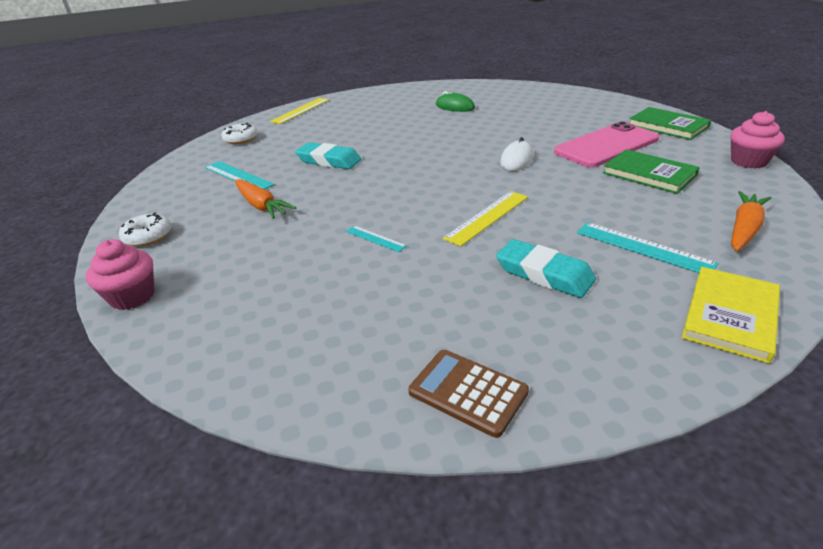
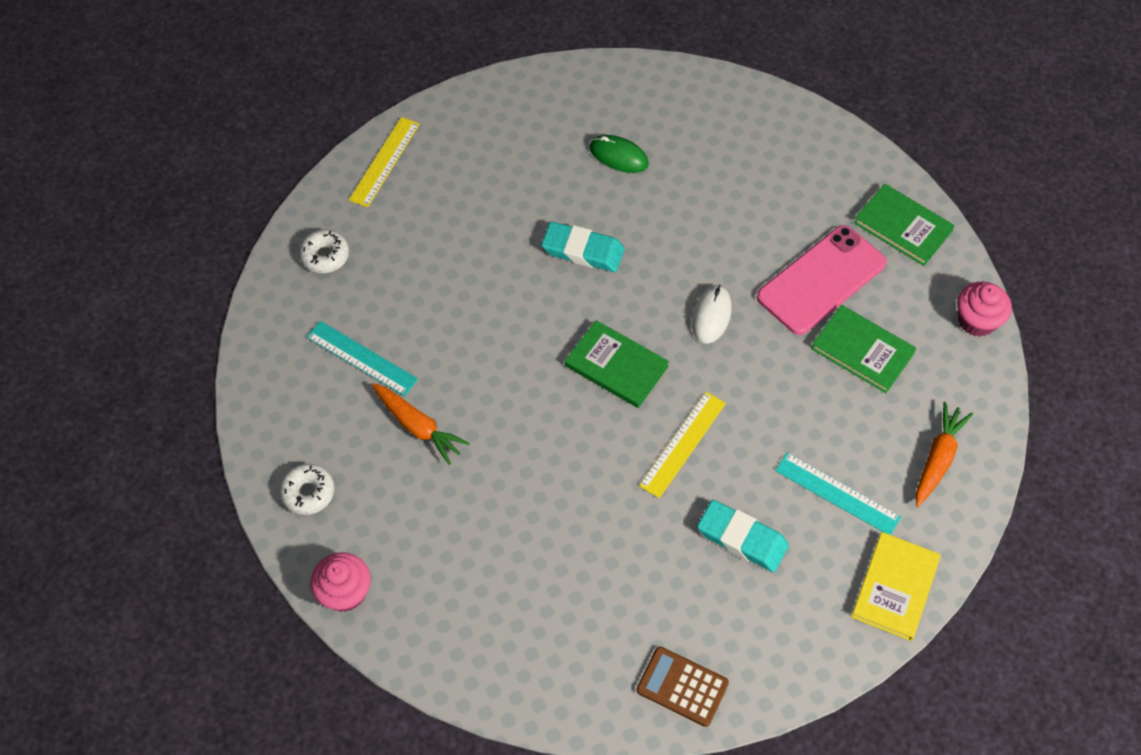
camera: 10 degrees left, 25 degrees up
turquoise eraser [295,142,361,169] -> turquoise eraser moved to [541,222,625,272]
turquoise ruler [346,226,407,252] -> none
none -> green book [565,320,669,408]

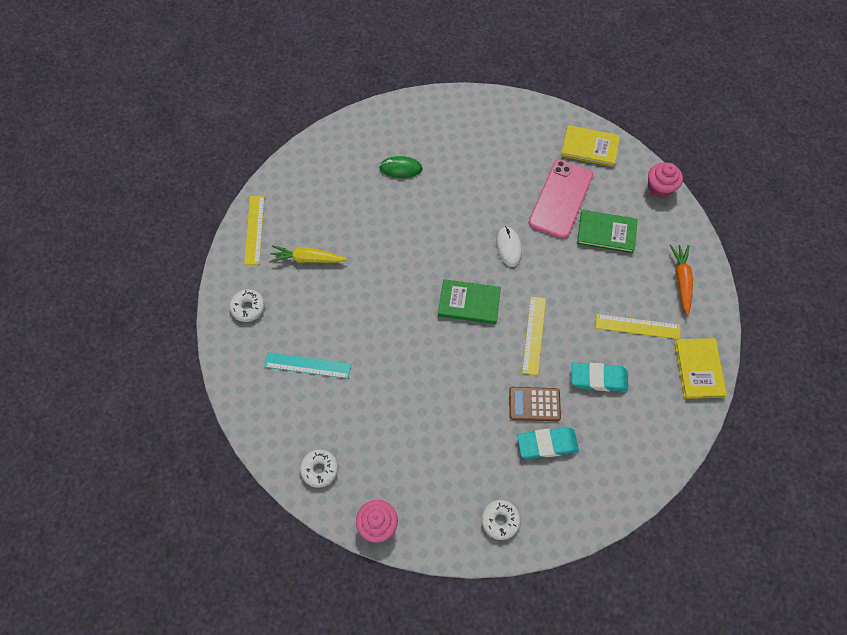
camera: 25 degrees left, 5 degrees up
orange carrot [372,383,470,465] -> none
turquoise eraser [541,222,625,272] -> turquoise eraser moved to [517,427,579,459]
brown calculator [637,646,729,727] -> brown calculator moved to [509,387,561,421]
turquoise ruler [775,453,901,535] -> yellow ruler [596,314,680,339]
green book [854,184,955,266] -> yellow book [561,125,620,167]
none -> yellow carrot [269,245,347,263]
none -> white donut [481,500,521,540]

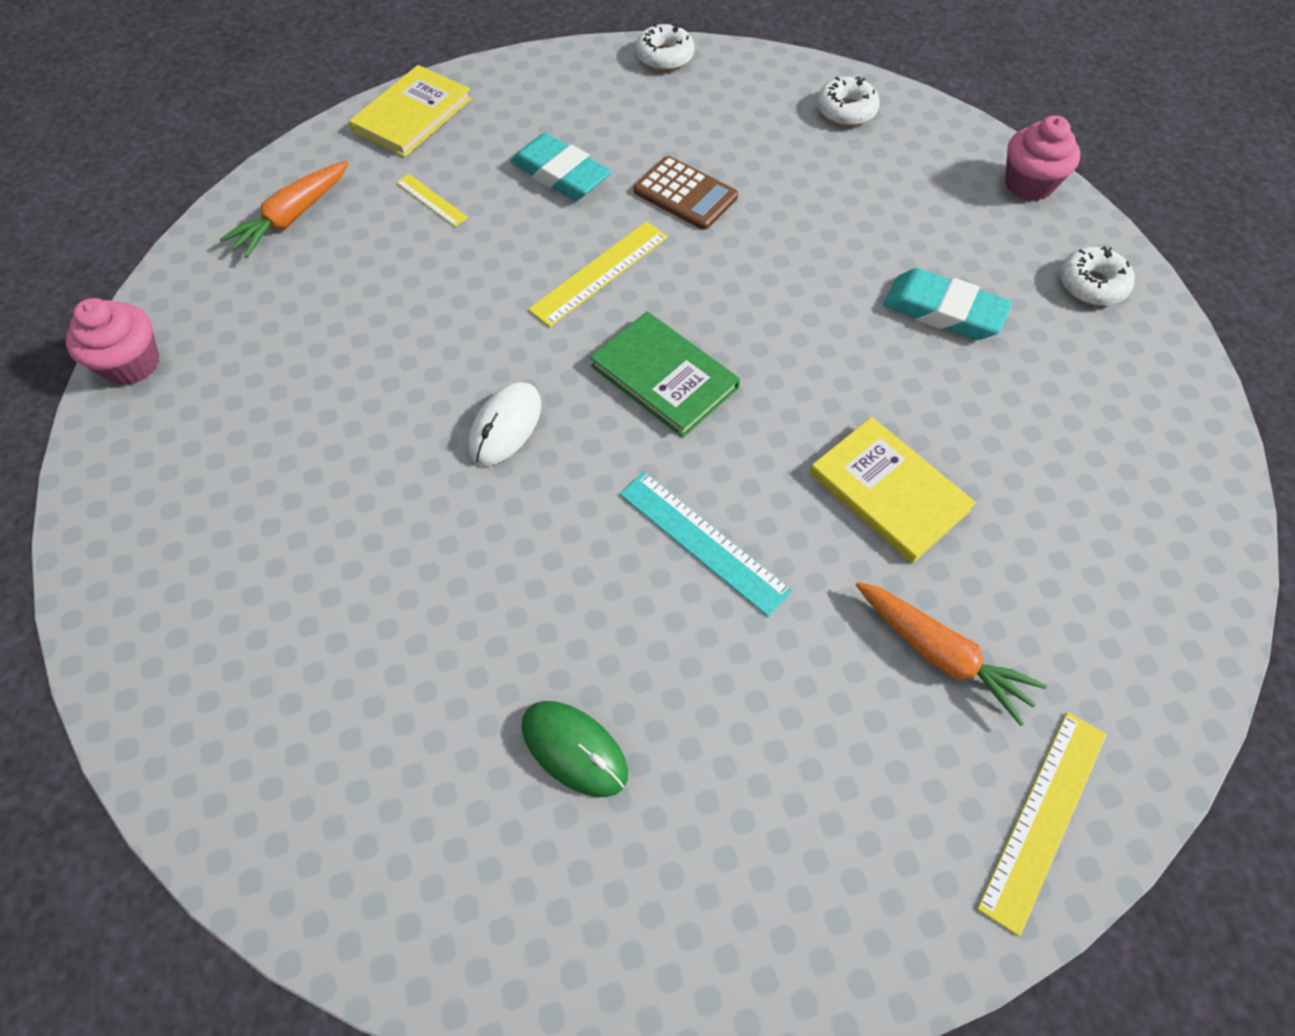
camera: 145 degrees left, 5 degrees down
white donut [229,289,265,322] -> white donut moved to [636,24,695,71]
turquoise ruler [264,352,351,379] -> turquoise ruler moved to [620,472,792,617]
yellow carrot [269,245,347,263] -> orange carrot [856,582,1047,726]
turquoise eraser [517,427,579,459] -> turquoise eraser moved to [883,268,1012,340]
pink phone [529,160,593,239] -> none
yellow book [561,125,620,167] -> yellow book moved to [810,417,976,563]
green book [577,210,638,253] -> none
yellow ruler [596,314,680,339] -> yellow ruler [396,174,468,227], size x0.58

